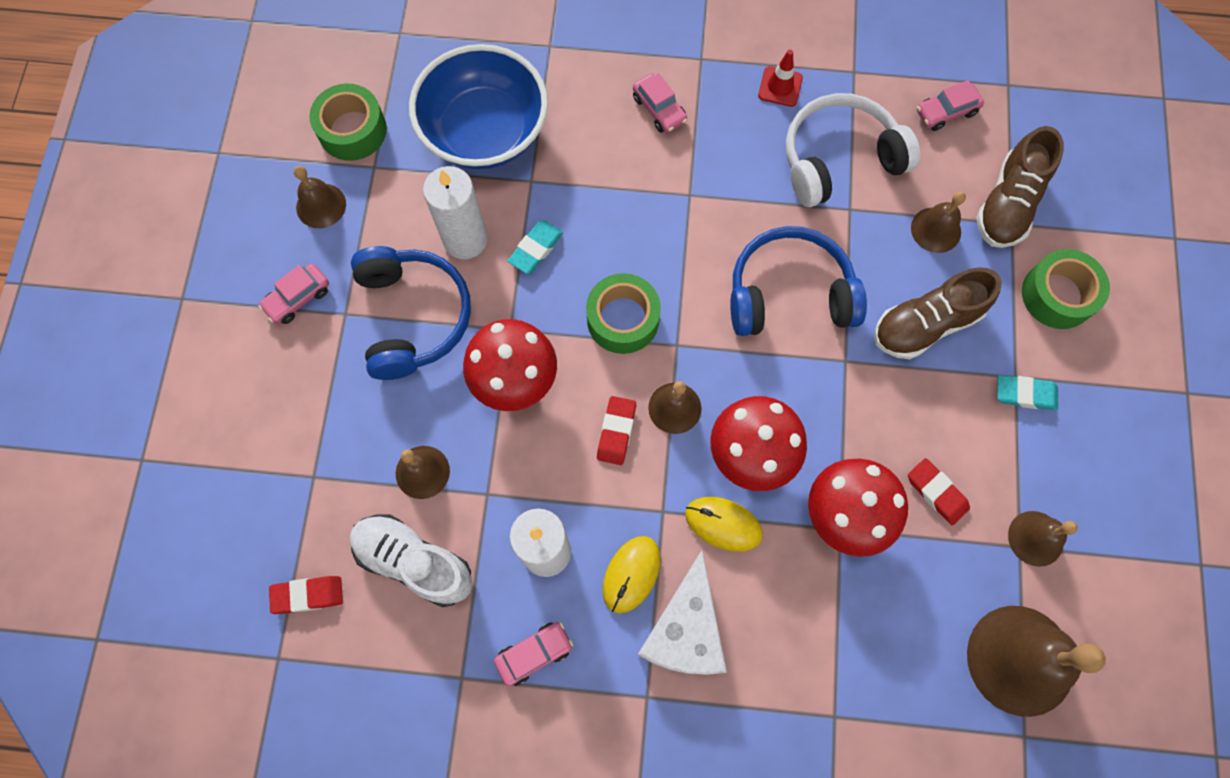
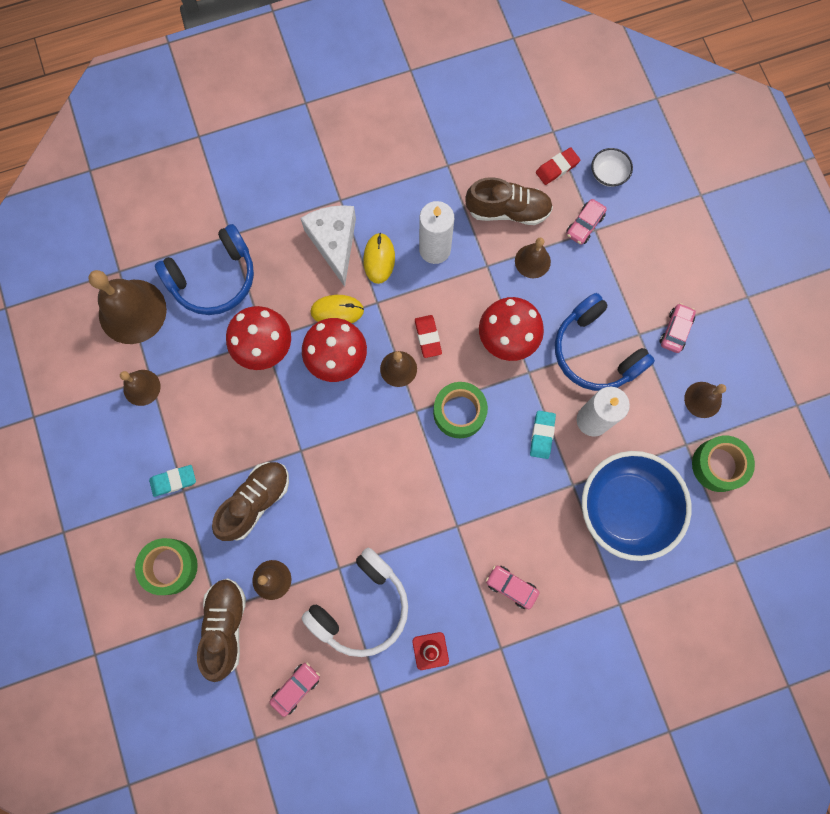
camera: 155 degrees right, 5 degrees up
white shoe [350,514,472,607] -> brown shoe [465,177,553,225]
pink car [494,622,573,686] -> pink car moved to [566,199,607,245]
blue headphones [730,226,867,336] -> blue headphones moved to [155,224,254,315]
red eraser [908,458,970,525] -> none
none -> white bowl [591,148,633,187]

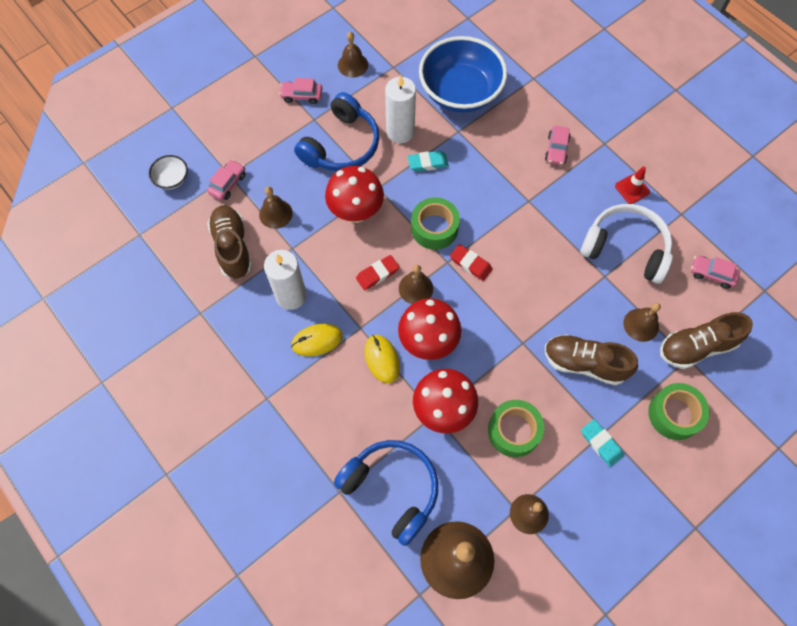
camera: 110 degrees left, 10 degrees down
white cheese [300,205,356,287] -> none
red eraser [536,147,580,185] -> red eraser moved to [450,244,492,281]
pink car [566,199,607,245] -> pink car turned 75 degrees counterclockwise [207,160,245,200]
green tape [692,435,755,492] -> green tape moved to [488,400,544,457]

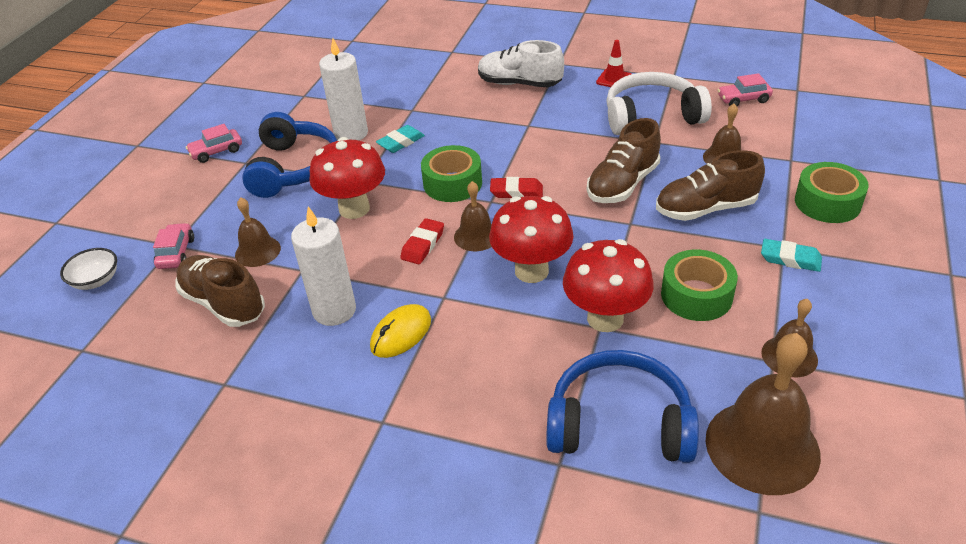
camera: 30 degrees left, 25 degrees down
brown bell [338,32,368,77] -> none
yellow mouse [365,335,400,383] -> none
blue bowl [419,36,507,112] -> none
pink car [545,126,571,165] -> white shoe [478,40,564,87]
brown shoe [660,312,753,369] -> brown shoe moved to [587,118,661,203]

